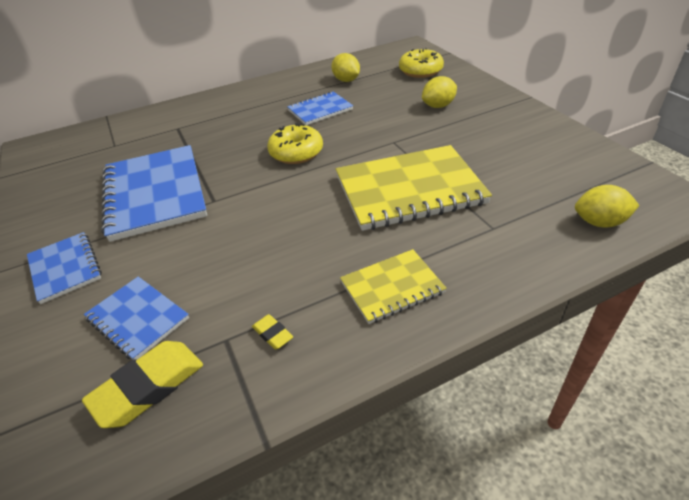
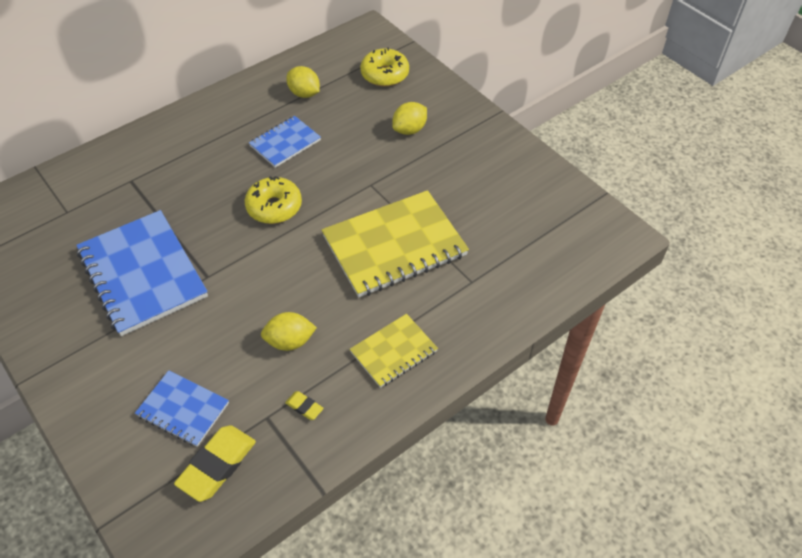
camera: 15 degrees left, 10 degrees up
blue notebook [27,232,102,304] -> none
yellow lemon [575,185,640,228] -> yellow lemon moved to [261,312,317,351]

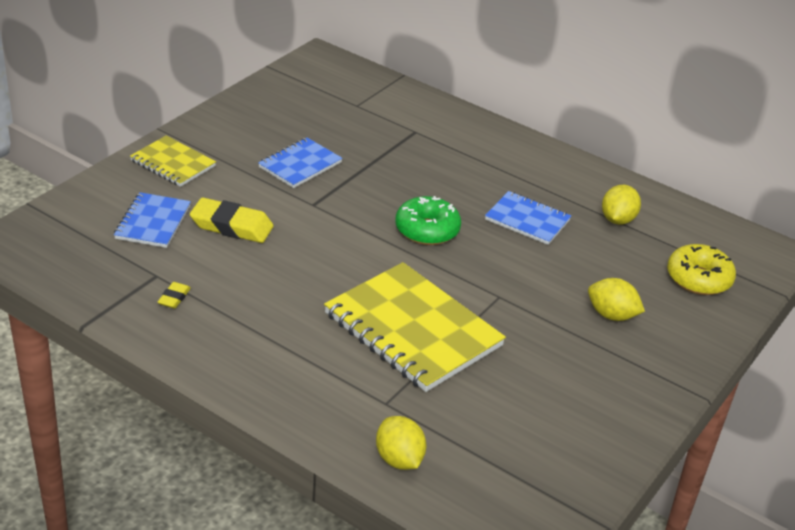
camera: 70 degrees right, 15 degrees down
blue notebook [76,210,208,336] -> blue notebook [258,138,343,188], size x0.54
yellow eraser [174,425,256,502] -> yellow eraser moved to [190,197,274,243]
yellow donut [245,176,302,224] -> green donut [395,196,461,245]
yellow lemon [261,312,317,351] -> yellow lemon moved to [376,416,426,470]
yellow notebook [350,314,438,388] -> yellow notebook moved to [130,136,216,187]

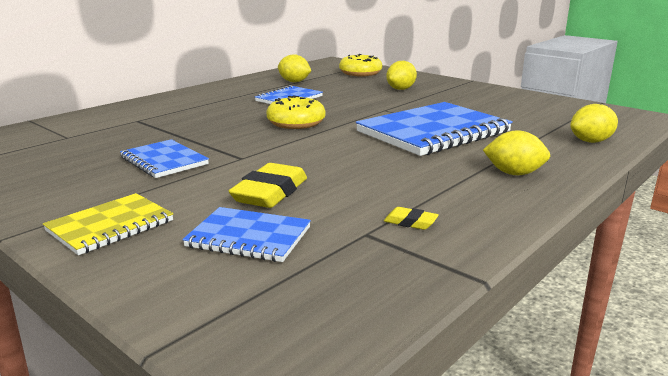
camera: 80 degrees left, 15 degrees down
yellow notebook [324,262,506,392] -> blue notebook [356,102,513,156]
green donut [395,196,461,245] -> yellow donut [267,96,325,129]
none -> yellow lemon [483,130,550,175]

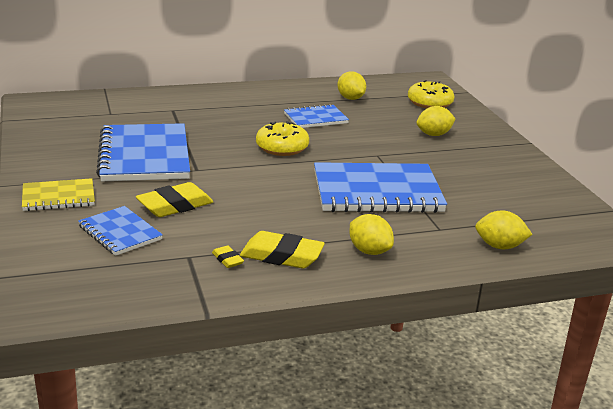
camera: 30 degrees right, 5 degrees up
blue notebook [120,139,209,178] -> blue notebook [96,123,190,181], size x1.86
none -> yellow eraser [240,231,325,268]

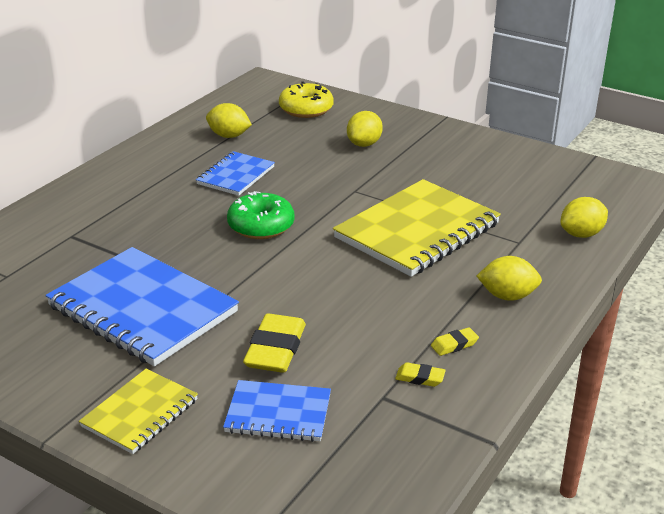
camera: 40 degrees left, 5 degrees up
yellow eraser [240,231,325,268] -> yellow eraser [431,327,479,356], size x0.49
yellow donut [256,121,309,156] -> green donut [227,191,294,239]
blue notebook [314,162,447,213] -> yellow notebook [333,179,501,277]

